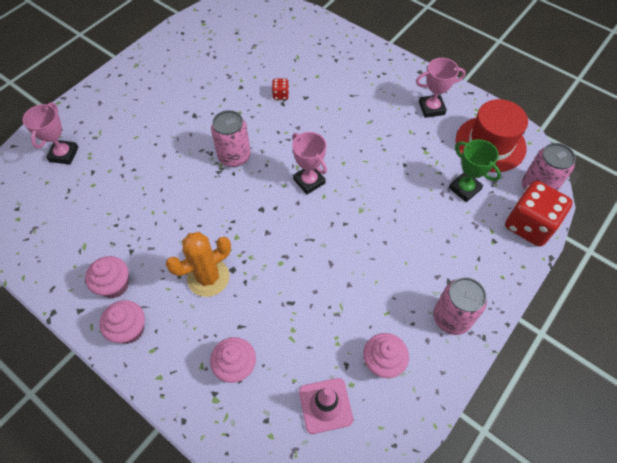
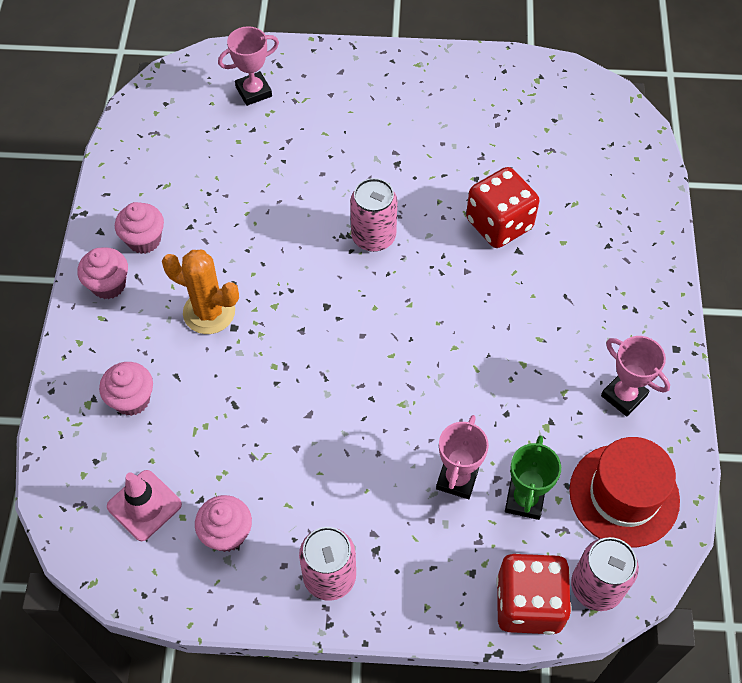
camera: 55 degrees right, 0 degrees up
red dice [272,79,289,100] -> red dice [466,167,539,248], size x2.33
pink trophy [292,132,327,195] -> pink trophy moved to [436,415,489,499]

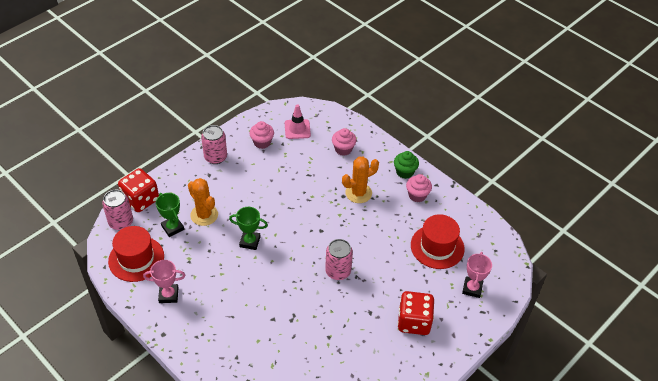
camera: 130 degrees right, 10 degrees down
pink cupcake [77,247,128,299] -> green cupcake [394,151,419,179]
pink trophy [436,415,489,499] -> orange cactus [188,178,218,226]
red dice [466,167,539,248] -> red dice moved to [398,291,434,335]
none -> green trophy [229,207,268,250]
none -> red hat [411,214,465,269]

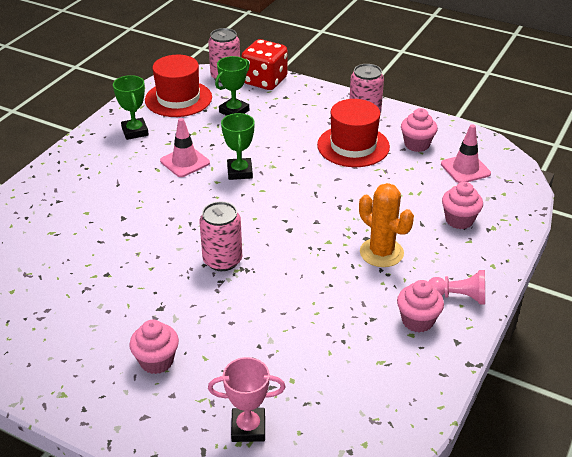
camera: 75 degrees right, 10 degrees down
pink trophy [143,260,186,303] -> green trophy [113,75,149,140]
orange cactus [188,178,218,226] -> none
green cupcake [394,151,419,179] -> pink pawn [428,270,485,304]
red dice [398,291,434,335] -> pink cupcake [129,320,179,374]
red hat [411,214,465,269] -> red hat moved to [317,99,390,167]
none -> pink traffic cone [160,118,210,177]

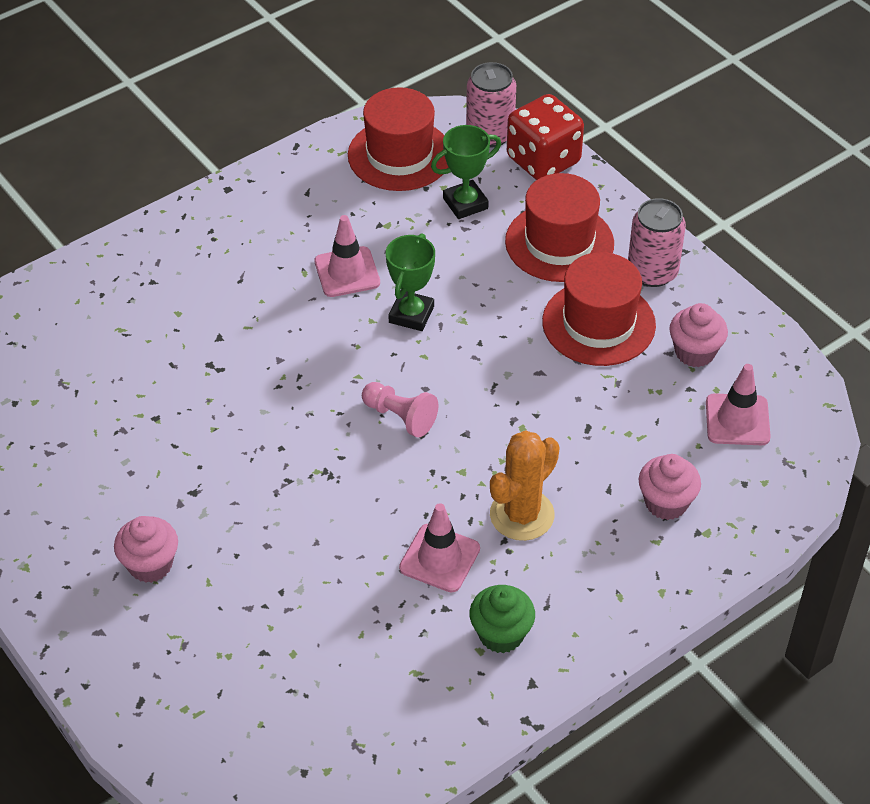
camera: 25 degrees right, 10 degrees up
green trophy [113,75,149,140] -> none
pink can [199,202,242,271] -> none
pink trophy [208,357,286,442] -> none
orange cactus [359,183,414,267] -> orange cactus turned 60 degrees clockwise [490,430,560,541]
pink cupcake [397,280,444,333] -> green cupcake [469,585,535,653]
pink pawn [428,270,485,304] -> pink pawn moved to [362,382,438,438]
none -> pink traffic cone [399,503,480,592]
none -> red hat [505,173,614,282]

